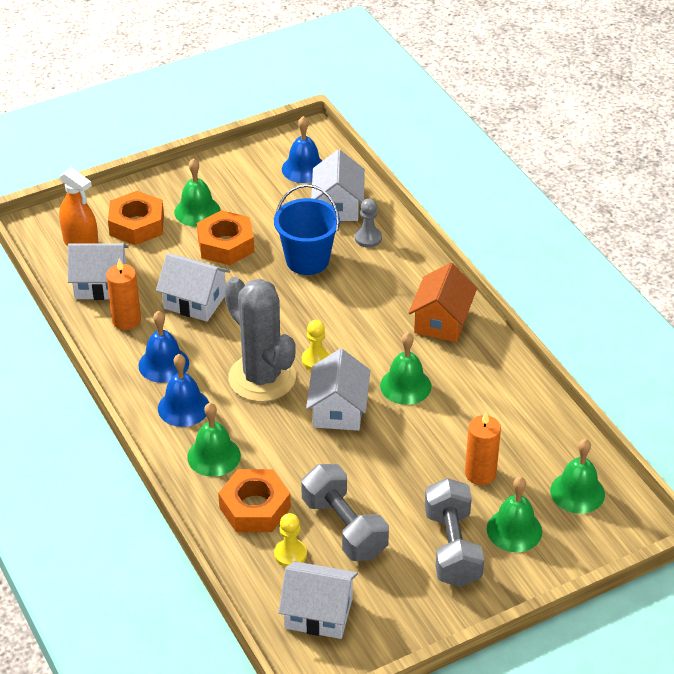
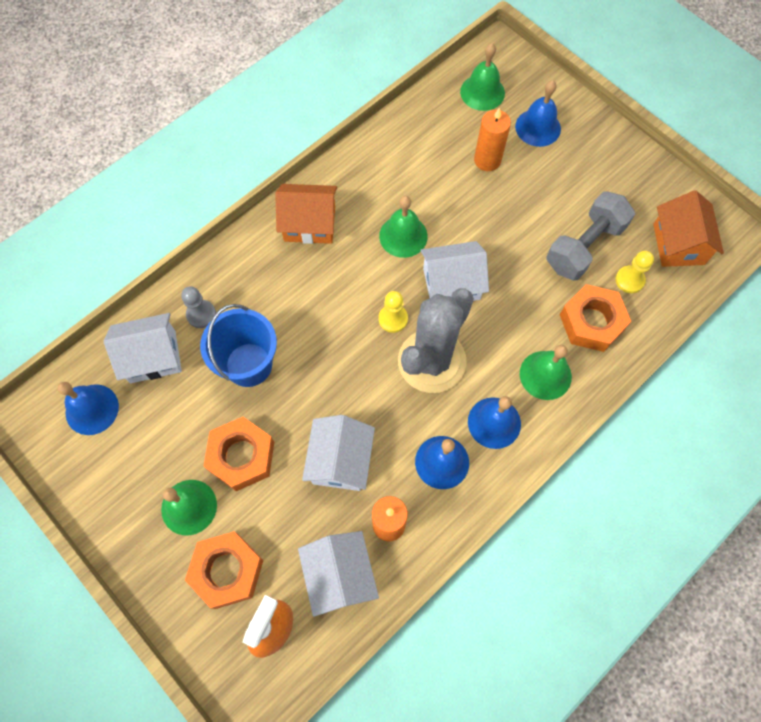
camera: 105 degrees left, 25 degrees up
white house [278,561,358,639] -> orange house [653,190,724,267]
grey dumbbell [425,478,484,587] -> none
green bell [487,477,542,552] -> blue bell [515,80,561,147]

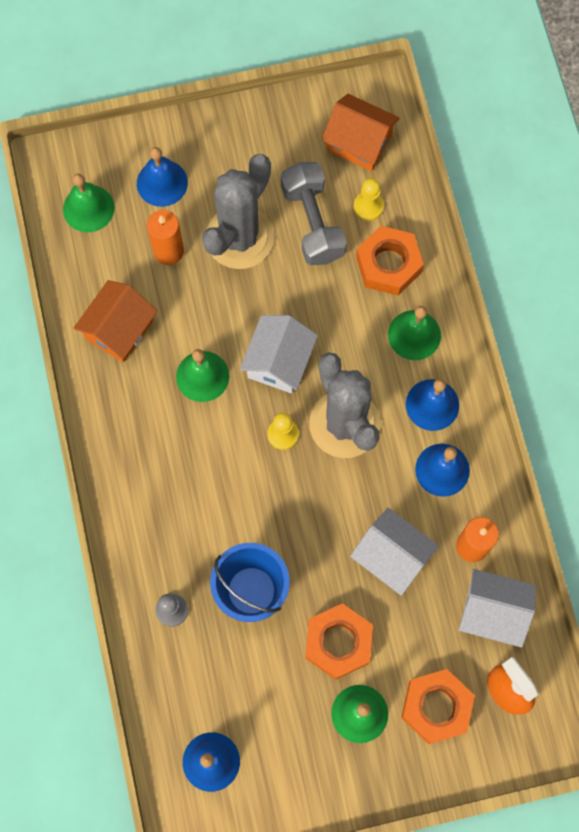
camera: 60 degrees left, 5 degrees up
white house [104,313,182,383] -> none
orange house [275,184,337,244] -> orange house moved to [73,280,157,363]
none -> grey cactus [202,154,274,269]

